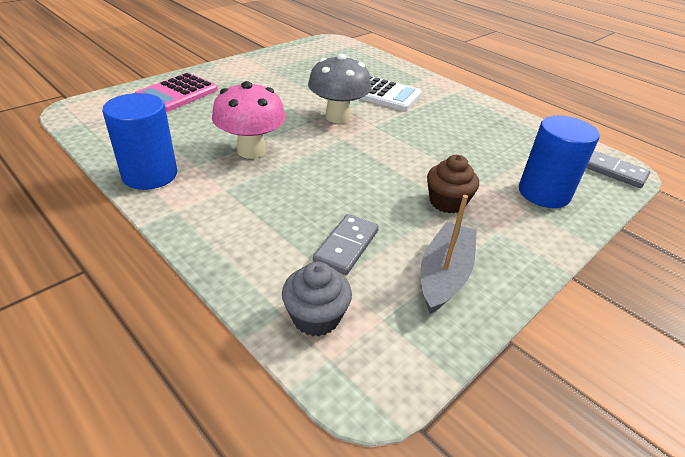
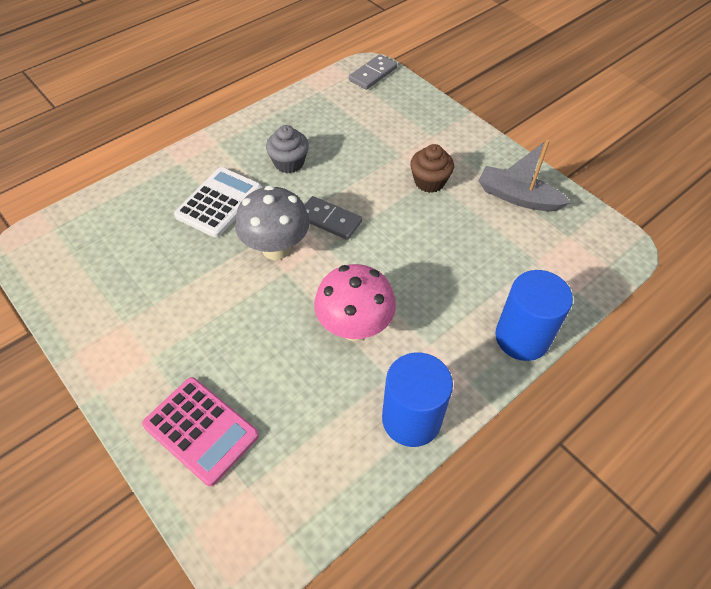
camera: 85 degrees left, 15 degrees up
grey cupcake [282,262,352,336] -> grey cupcake moved to [266,125,309,173]
grey domino [313,214,379,275] -> grey domino moved to [304,196,362,240]
blue cylinder [519,115,600,208] -> blue cylinder moved to [495,270,573,361]

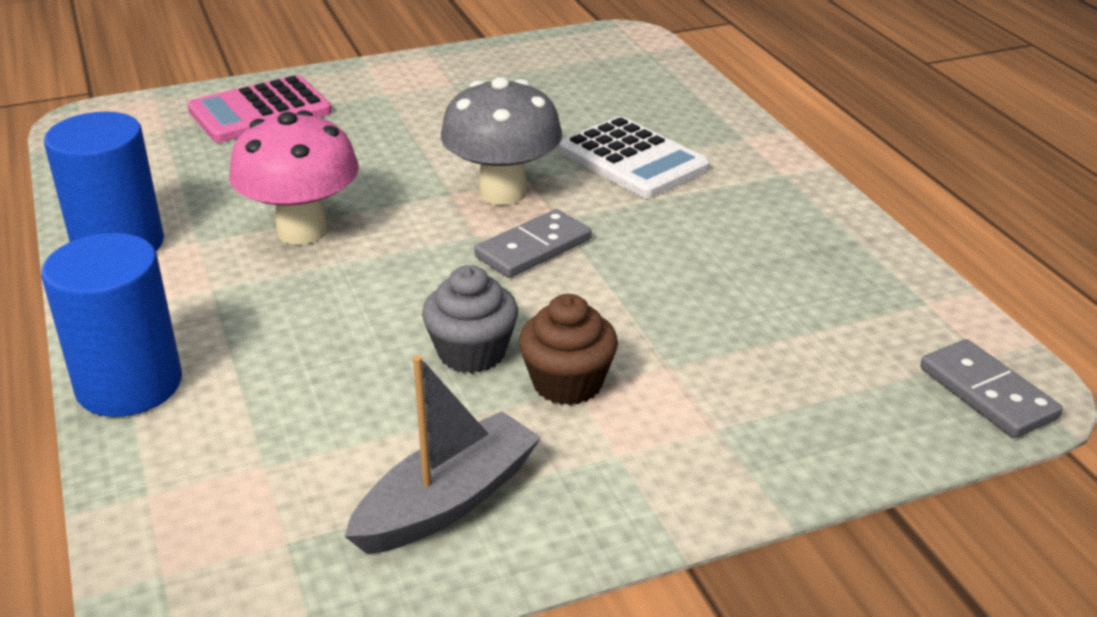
camera: 110 degrees right, 20 degrees down
grey cupcake [266,125,309,173] -> grey cupcake moved to [422,265,518,373]

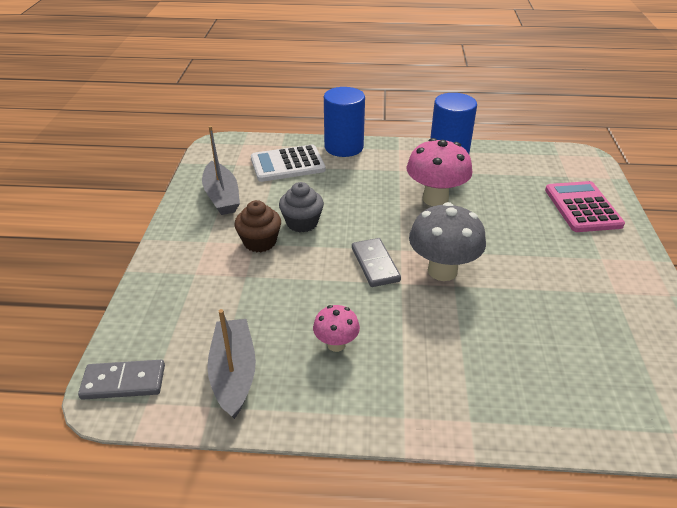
camera: 115 degrees right, 5 degrees up
white calculator [559,116,710,198] -> white calculator moved to [251,145,326,182]
none -> grey boat [207,309,256,419]
none -> pink mushroom [313,305,360,352]

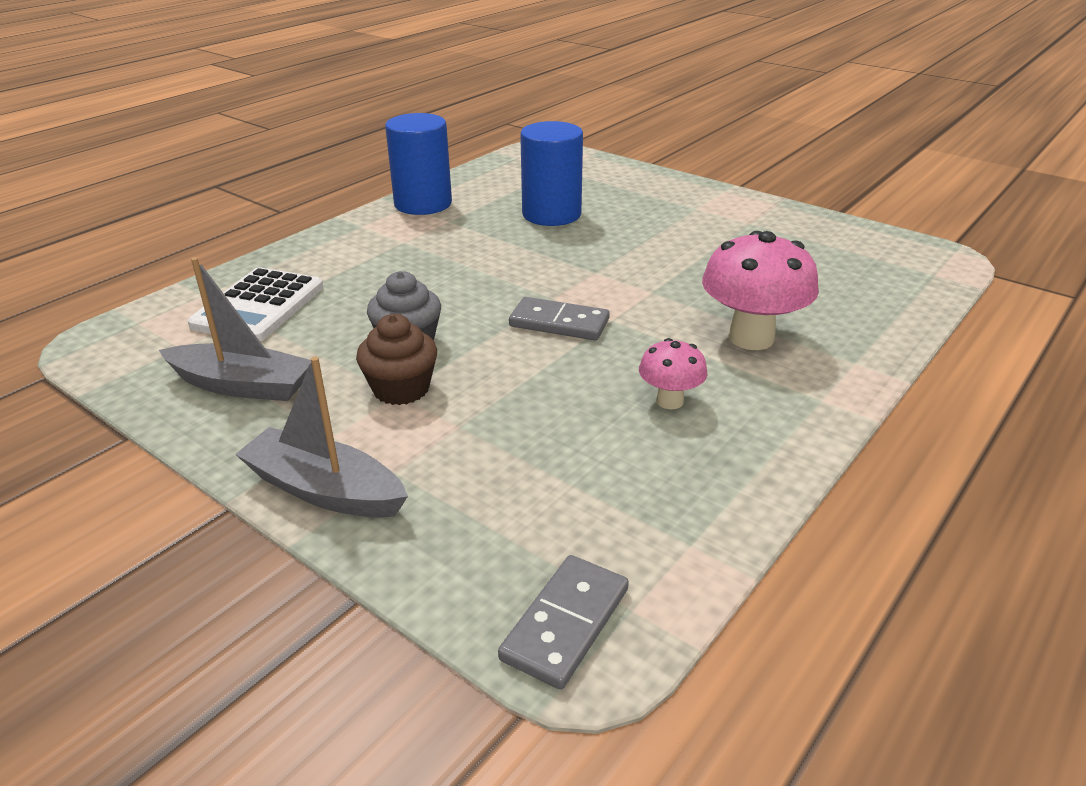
camera: 55 degrees left, 5 degrees down
grey boat [207,309,256,419] -> grey boat moved to [235,356,408,518]
blue cylinder [324,87,365,157] -> blue cylinder moved to [520,121,583,226]
pink mushroom [406,138,472,206] -> pink mushroom moved to [702,231,819,350]
grey mushroom [409,202,486,281] -> none
pink calculator [545,181,625,232] -> none

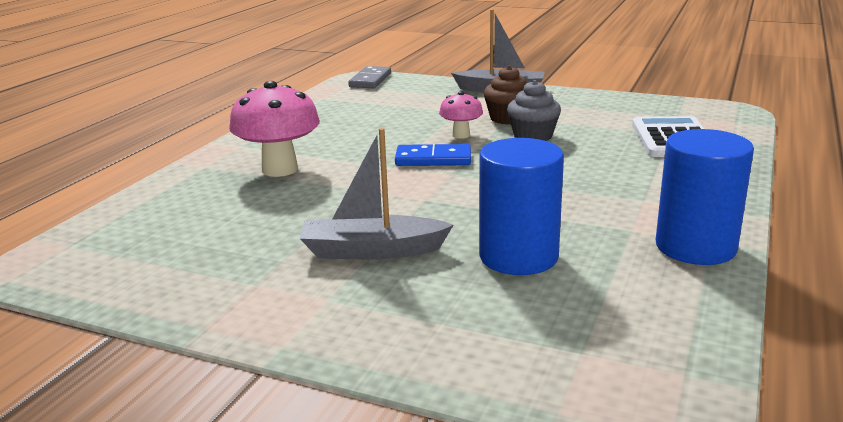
camera: 165 degrees right, 10 degrees down
grey boat [159,257,311,401] -> grey boat moved to [300,128,454,260]
grey domino [509,297,610,340] -> blue domino [395,144,471,166]
pink mushroom [639,338,707,409] -> pink mushroom moved to [439,91,483,139]

